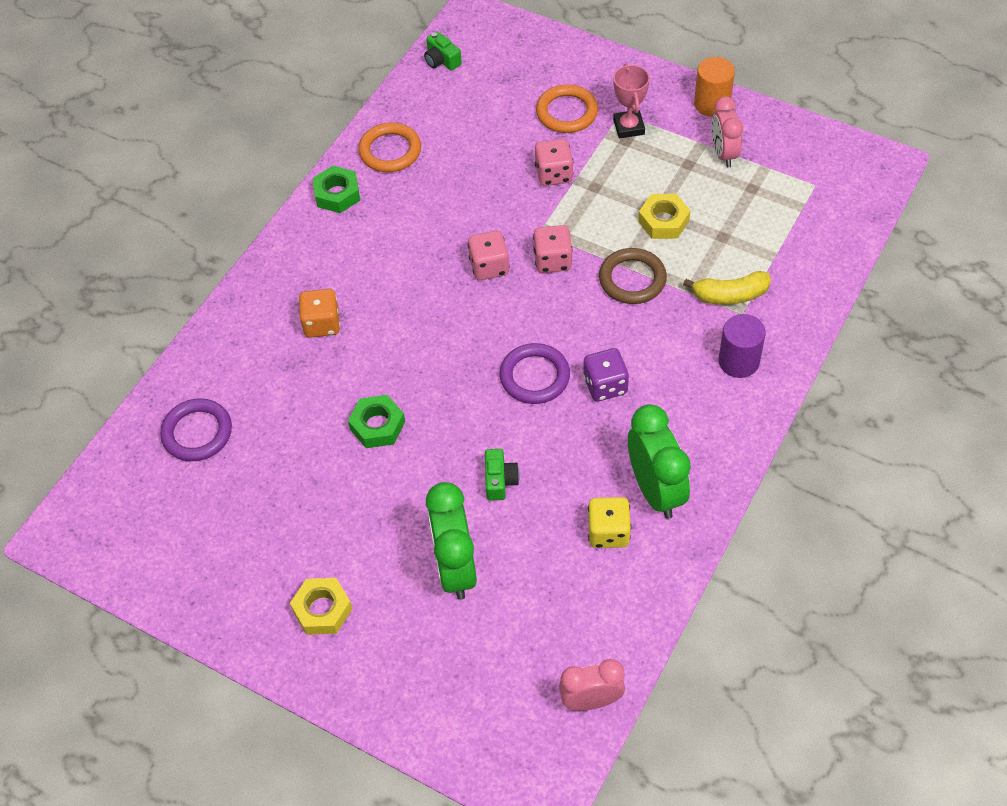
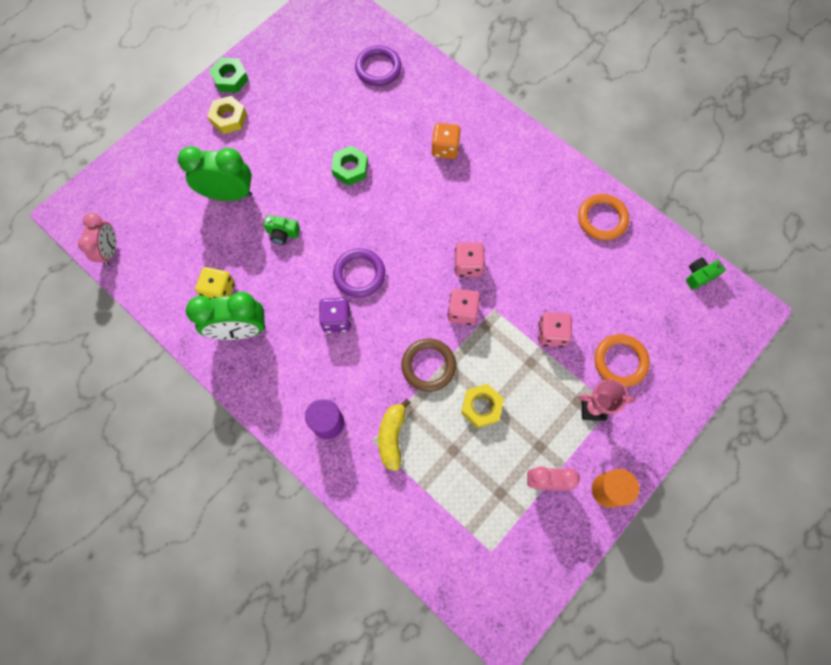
camera: 100 degrees right, 15 degrees up
green nut [313,166,360,213] -> green nut moved to [209,58,249,93]

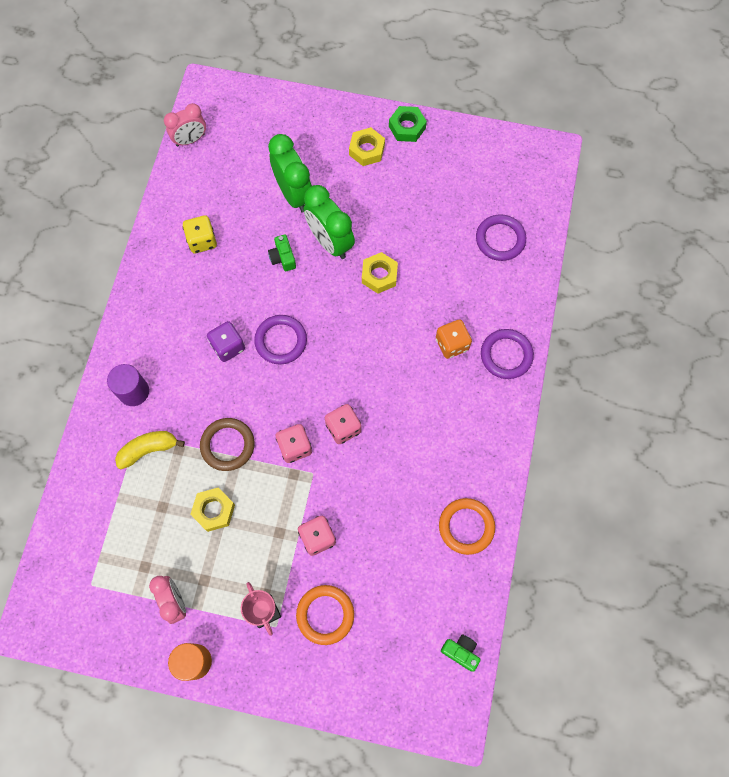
camera: 60 degrees right, 0 degrees up
green clock [186,292,265,340] -> green clock moved to [304,185,355,259]
green nut [331,146,368,186] -> yellow nut [362,252,398,294]
none -> purple ring [481,329,534,379]

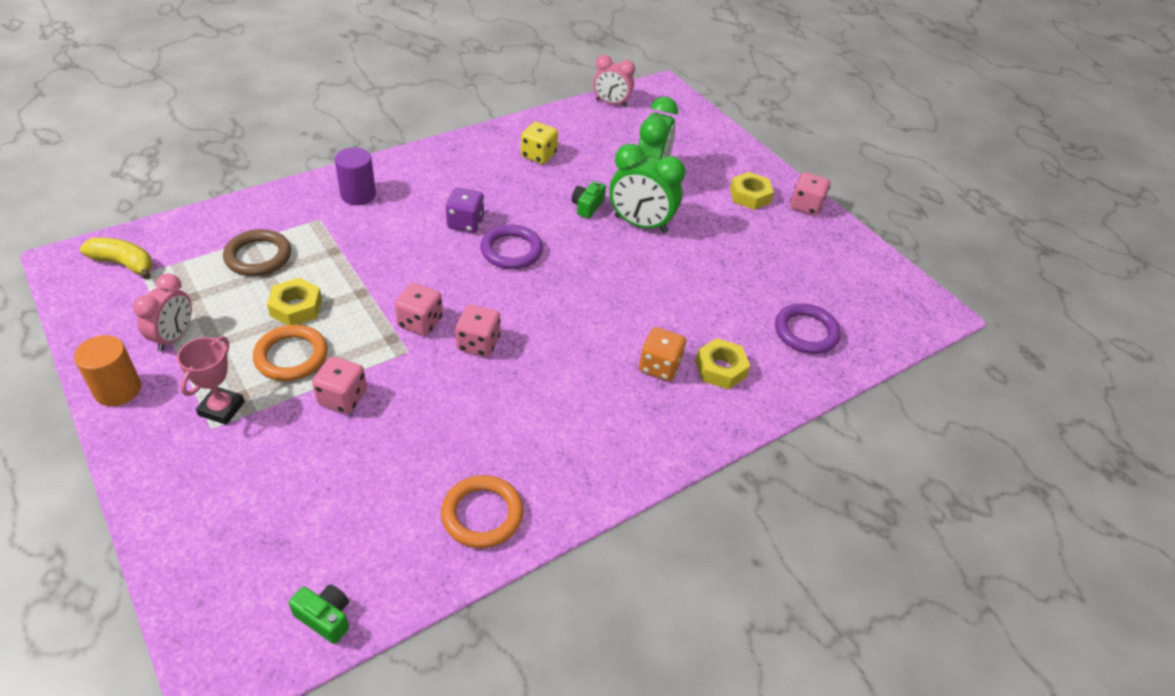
camera: 40 degrees right, 25 degrees down
yellow banana [115,431,185,469] -> yellow banana moved to [80,238,153,280]
brown ring [200,418,255,471] -> brown ring moved to [223,229,291,276]
orange ring [296,585,354,645] -> orange ring moved to [253,325,328,381]
green clock [304,185,355,259] -> green clock turned 75 degrees counterclockwise [609,144,686,233]
yellow nut [362,252,398,294] -> yellow nut moved to [695,338,750,389]
green nut [389,106,427,142] -> pink dice [790,172,830,216]
green camera [441,634,481,672] -> green camera turned 45 degrees counterclockwise [289,584,349,644]
purple ring [481,329,534,379] -> none

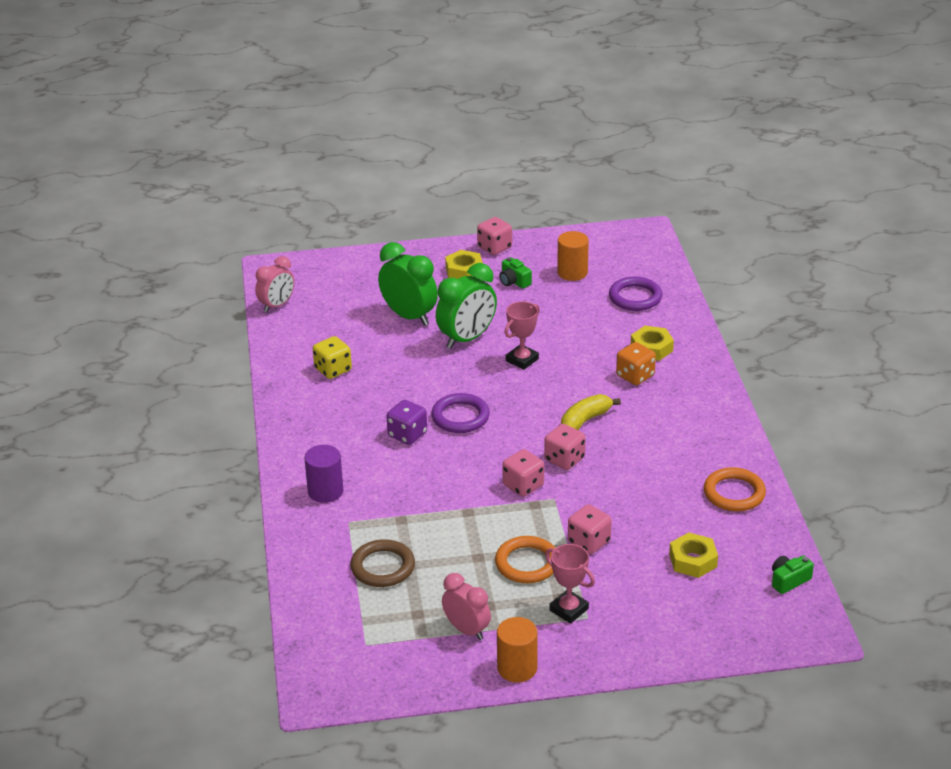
camera: 60 degrees left, 10 degrees down
yellow banana [80,238,153,280] -> yellow banana moved to [561,394,621,430]
yellow nut [267,278,322,325] -> yellow nut moved to [669,532,718,578]
green camera [572,181,606,219] -> green camera moved to [499,257,532,289]
none -> pink trophy [505,301,540,370]
none -> orange cylinder [557,231,589,281]

